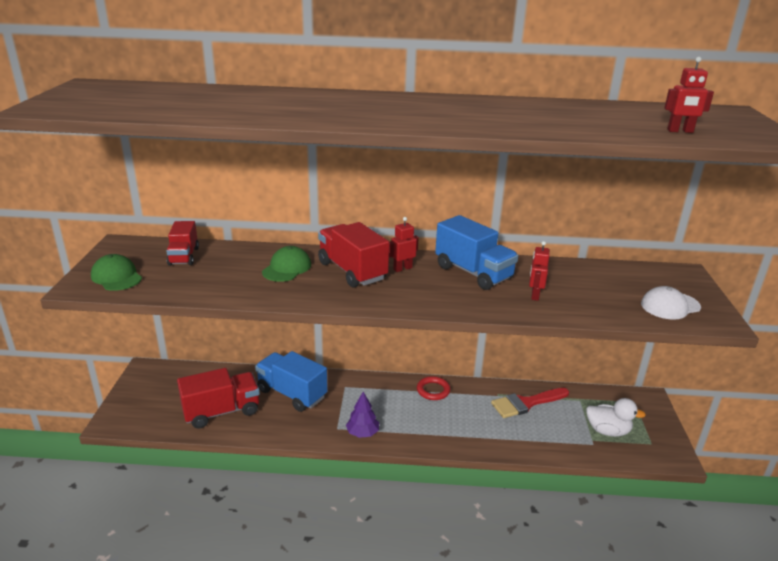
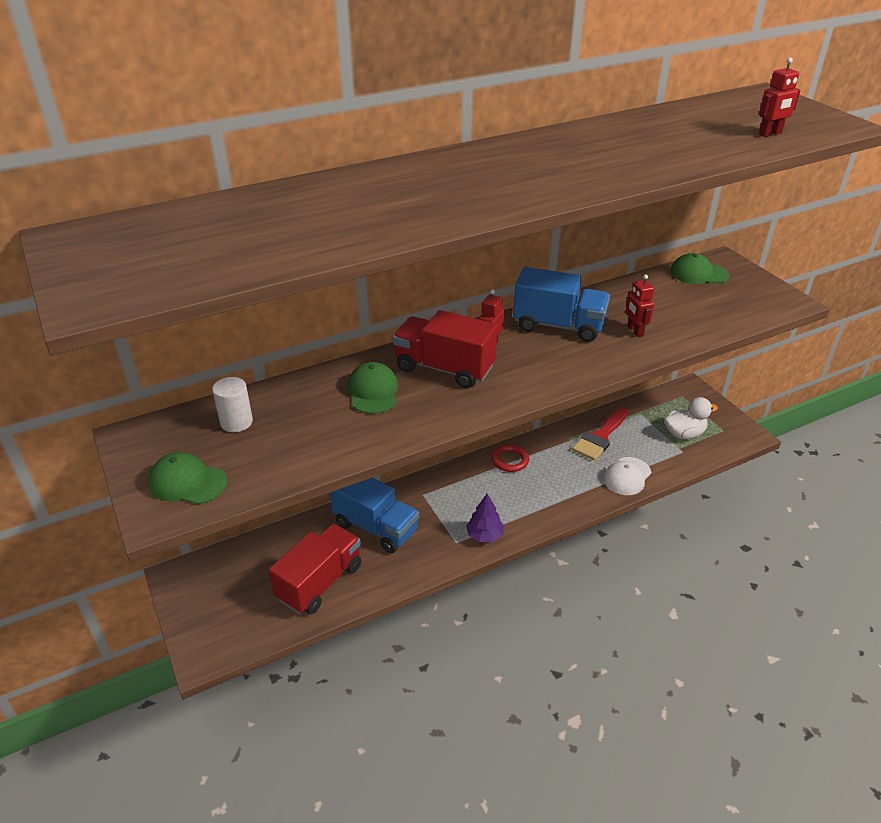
camera: 30 degrees left, 10 degrees up
red truck [166,221,199,266] -> white cylinder [212,377,253,432]
blue truck [255,351,328,412] -> blue truck turned 150 degrees counterclockwise [330,478,419,553]
white cap [641,286,701,320] -> white cap moved to [603,457,651,495]
none -> green cap [670,253,729,284]

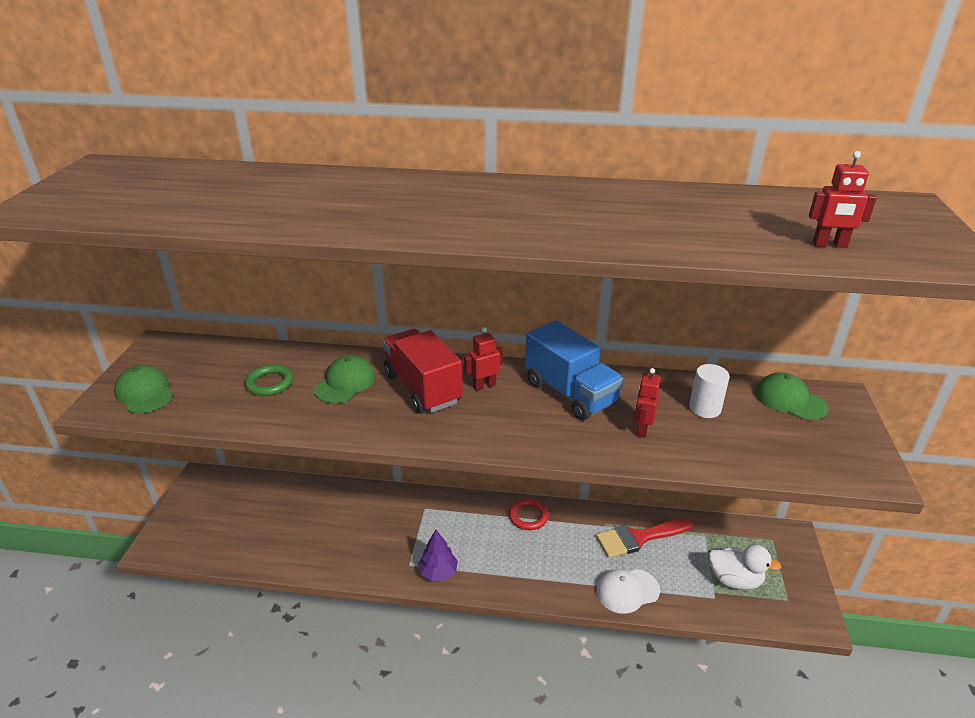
camera: 35 degrees right, 5 degrees down
white cylinder [212,377,253,432] -> white cylinder moved to [689,364,730,418]
red truck [269,524,361,614] -> none
blue truck [330,478,419,553] -> none
none -> green ring [245,364,293,396]

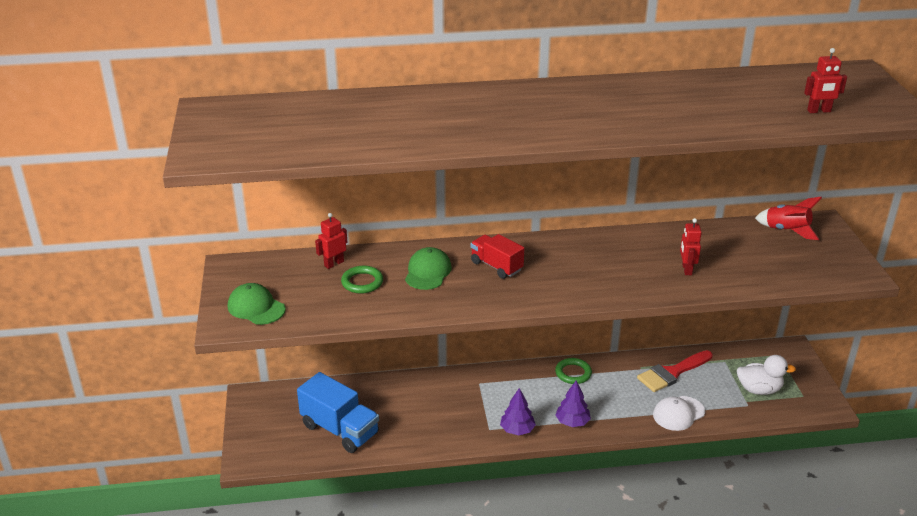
camera: 15 degrees left, 0 degrees up
red truck [383,329,463,414] -> red truck [471,234,524,279], size x0.63
red robot [464,327,503,391] -> red robot moved to [315,213,348,269]
red ring [509,498,549,530] -> green ring [555,358,592,384]
blue truck [525,320,624,420] -> blue truck moved to [297,372,379,453]
white cylinder [689,364,730,418] -> none
green cap [755,372,828,420] -> red rocket [755,197,822,240]
none -> purple tree [556,380,591,427]

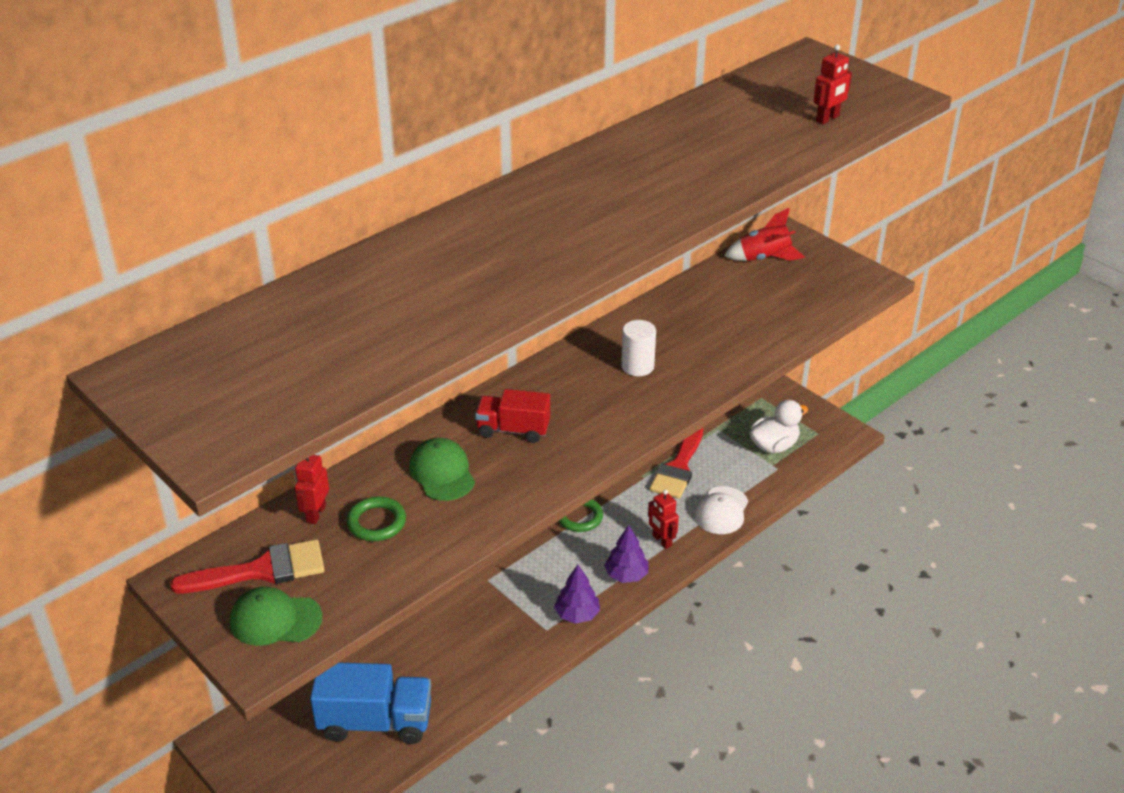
camera: 35 degrees left, 5 degrees up
red robot [680,218,702,275] -> red robot moved to [648,490,679,549]
none -> red brush [170,539,324,594]
none -> white cylinder [621,320,656,376]

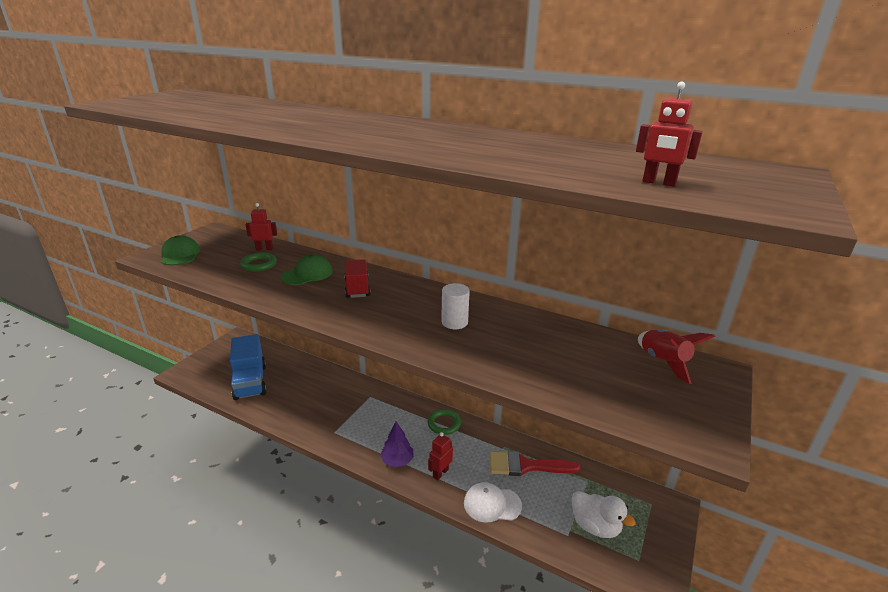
camera: 70 degrees right, 10 degrees down
red brush [170,539,324,594] -> none
purple tree [554,565,600,624] -> none

